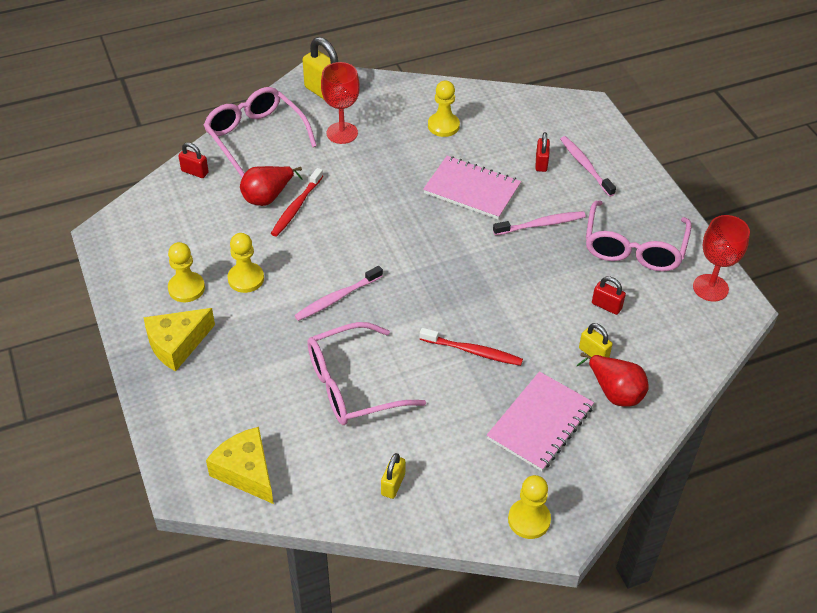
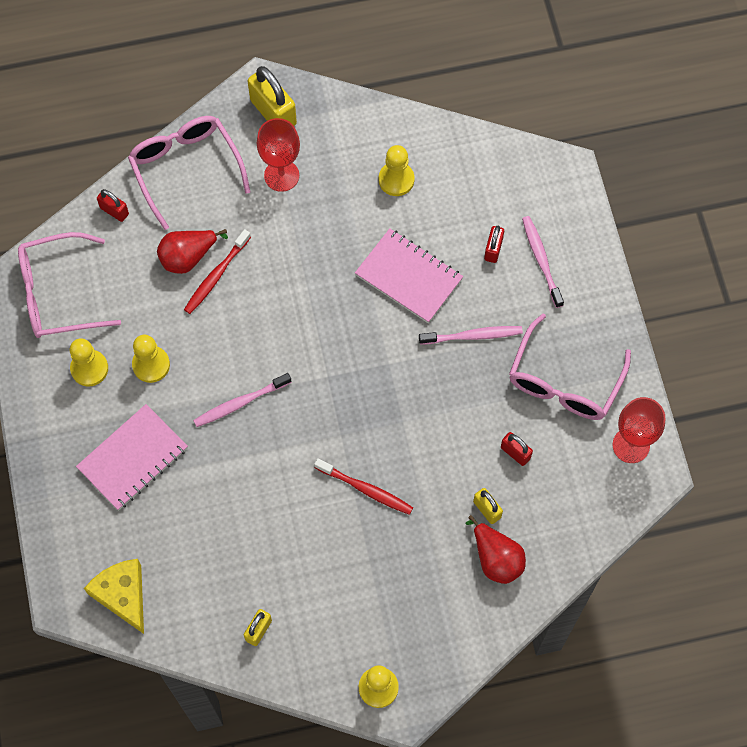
camera: 10 degrees right, 20 degrees up
yellow cheese [144,308,215,371] -> none
pink glasses [307,322,426,425] -> pink glasses moved to [18,232,121,338]
pink notebook [487,371,594,471] -> pink notebook moved to [76,404,188,511]

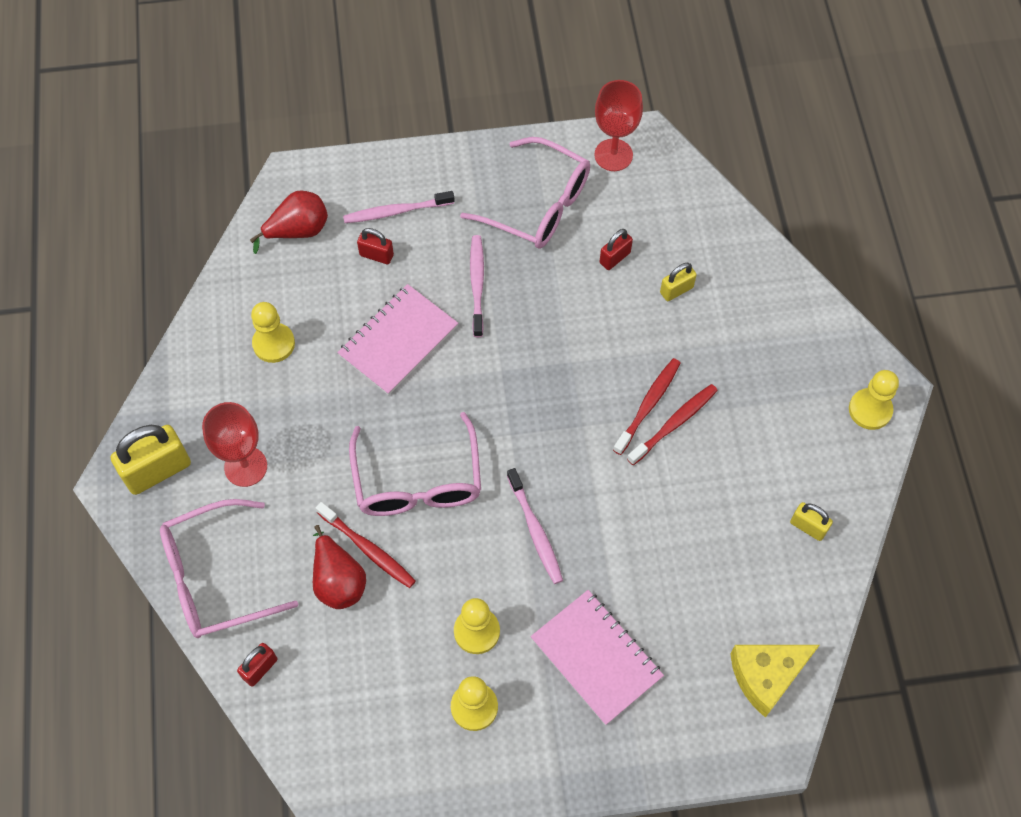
camera: 85 degrees left, 5 degrees down
pink glasses [18,232,121,338] -> pink glasses moved to [349,412,481,516]
red pear [465,515,526,584] -> red pear moved to [250,191,328,254]
none -> red toothbrush [627,384,718,465]

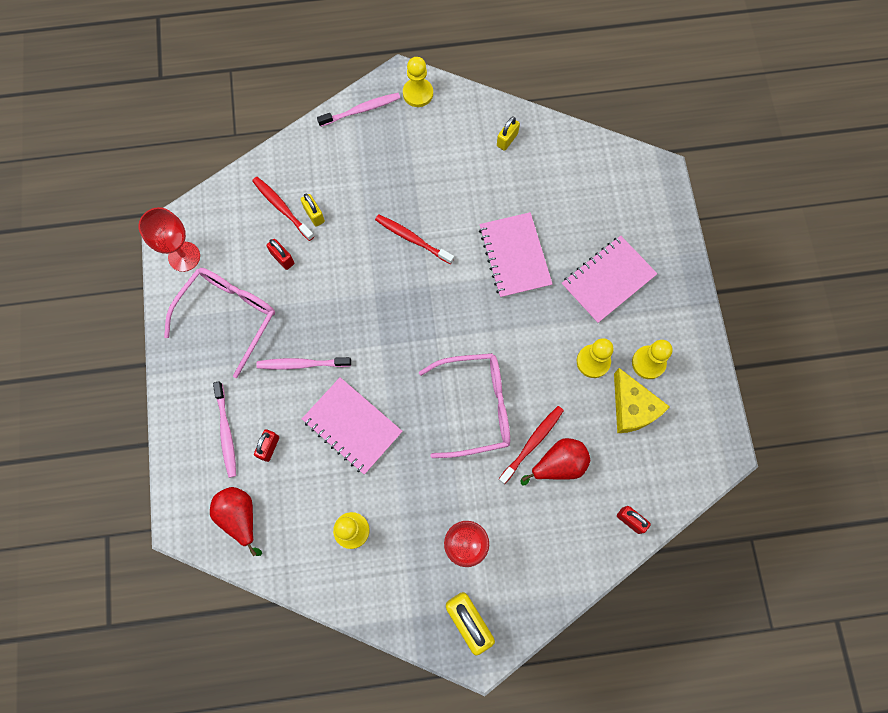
camera: 90 degrees left, 10 degrees up
pink glasses [160,499,298,638] -> none
pink toothbrush [507,468,563,584] -> pink toothbrush moved to [317,93,400,127]
red toothbrush [627,384,718,465] -> red toothbrush moved to [252,177,314,241]
yellow cheese [730,645,820,718] -> yellow cheese moved to [614,368,670,433]
none -> pink notebook [479,212,552,298]

